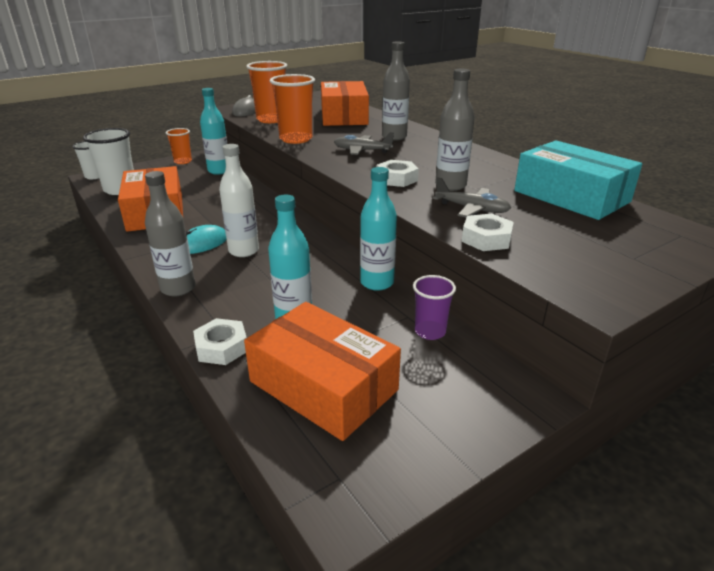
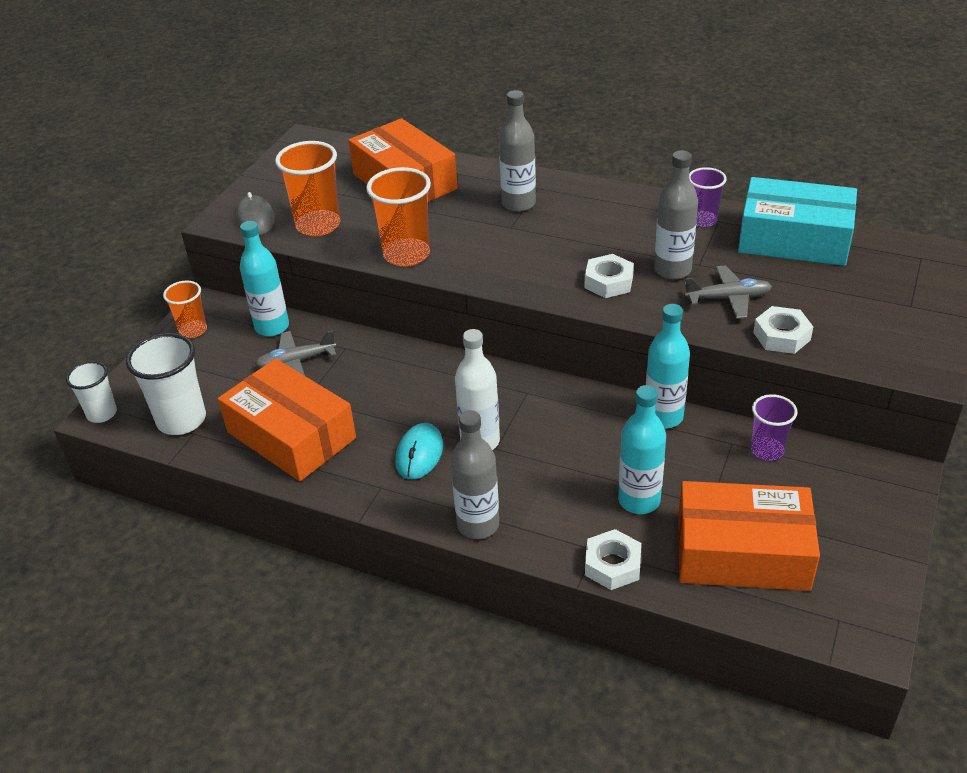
camera: 30 degrees left, 10 degrees up
grey plane [334,132,394,155] -> grey plane moved to [255,330,336,376]
none -> purple cup [689,167,727,227]

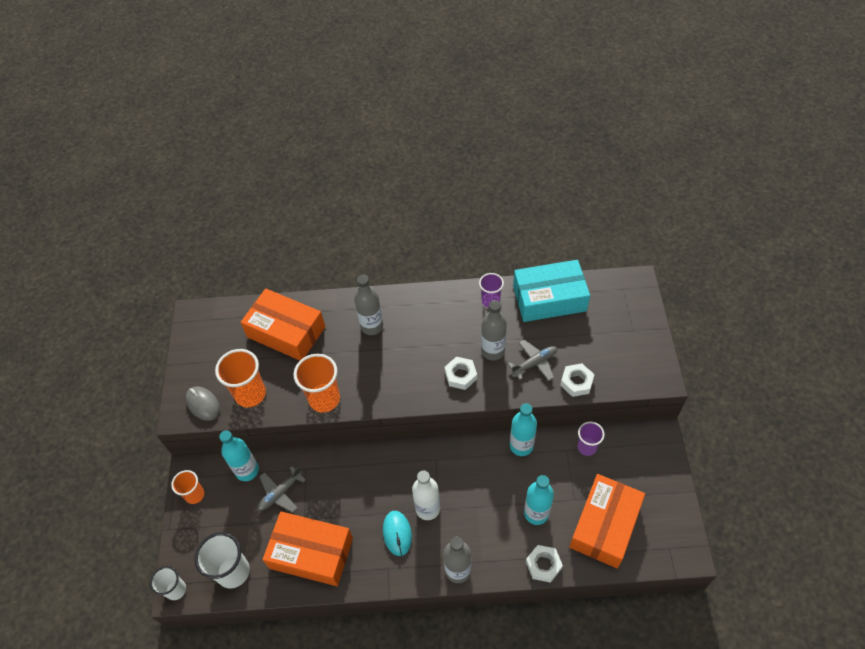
camera: 25 degrees left, 15 degrees up
orange box [678,481,820,591] -> orange box turned 45 degrees counterclockwise [569,474,645,568]

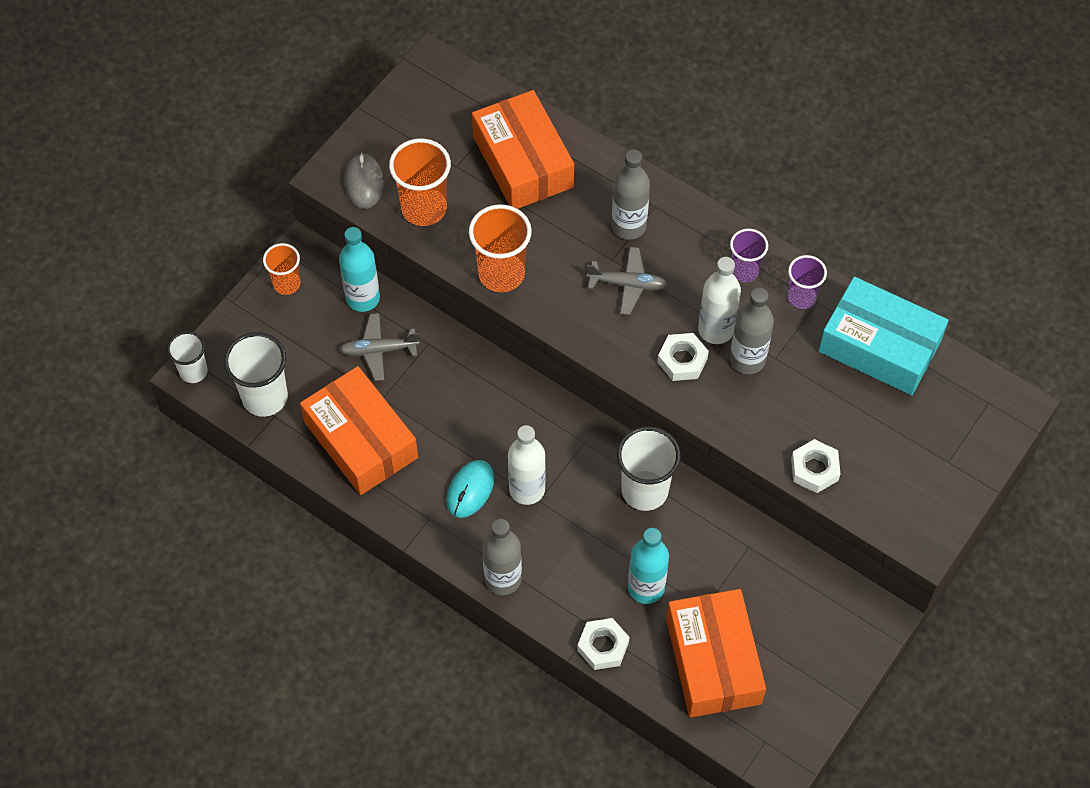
camera: 35 degrees right, 5 degrees up
grey plane [508,340,557,381] -> grey plane moved to [587,247,668,315]
turquoise bottle [510,403,537,456] -> none
orange box [569,474,645,568] -> orange box turned 75 degrees counterclockwise [666,589,766,718]
purple cup [577,422,605,456] -> purple cup moved to [730,228,768,282]
none -> white cup [617,426,681,511]
none -> white bottle [698,257,741,344]

